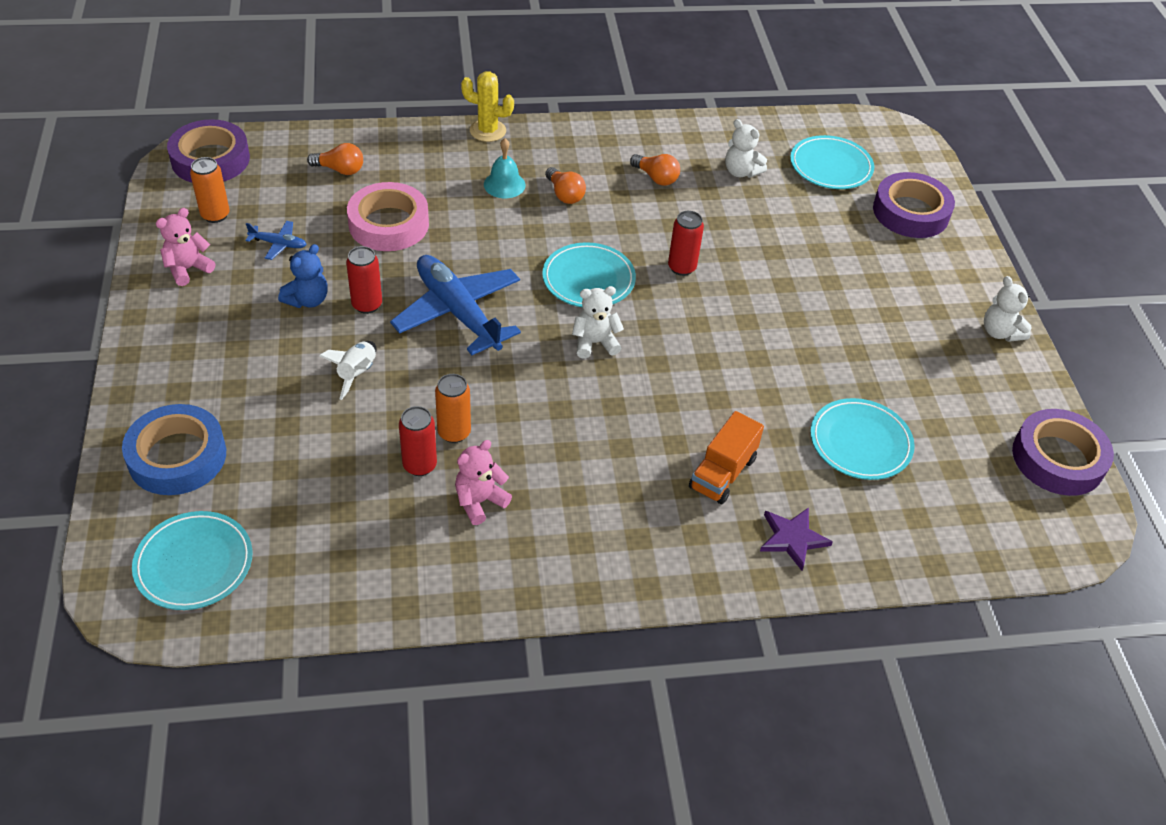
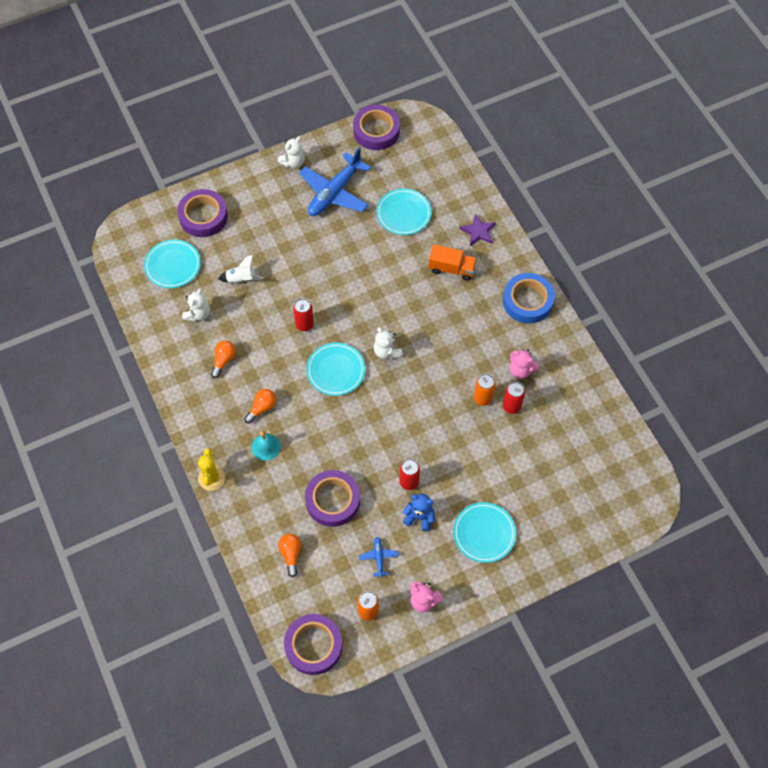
camera: 105 degrees left, 15 degrees up
blue tape [122,404,226,495] -> blue tape moved to [503,273,555,324]
turquoise plate [132,511,252,610] -> turquoise plate moved to [453,502,516,563]
white rocket [319,341,376,400] -> white rocket moved to [218,255,263,283]
pink tape [347,182,429,251] -> purple tape [305,470,360,527]
blue plane [390,255,521,355] -> blue plane moved to [299,147,371,216]

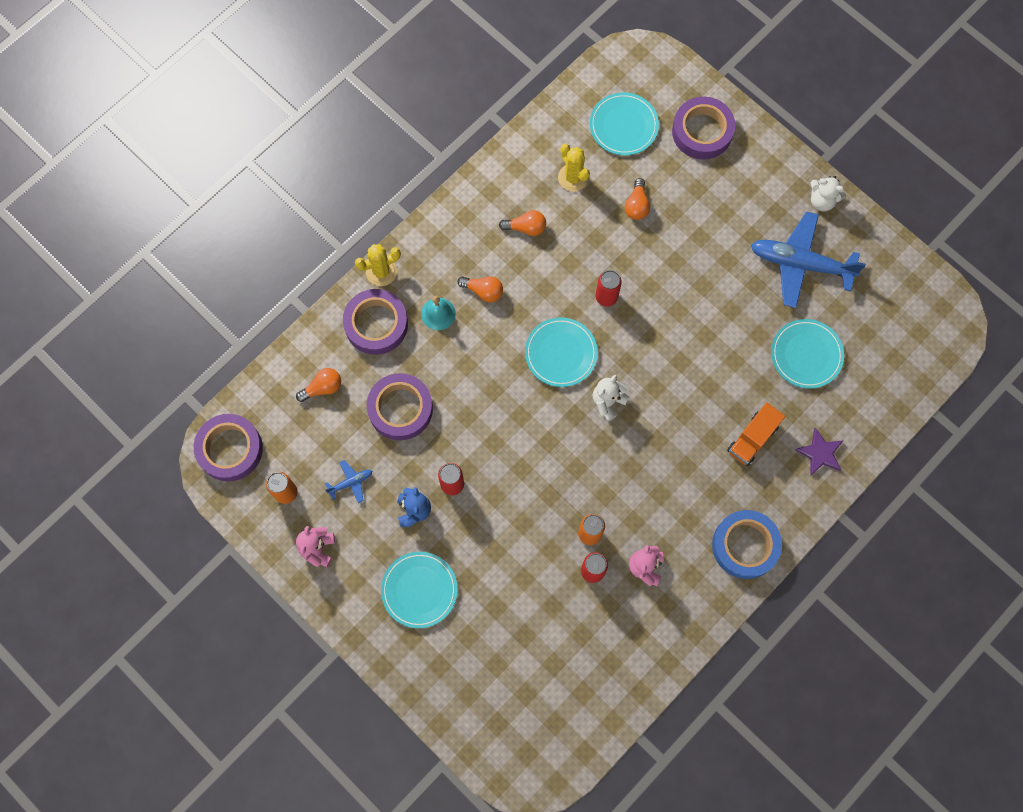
camera: 70 degrees right, 10 degrees up
white teddy bear [182,288,210,321] -> yellow cactus [558,144,590,192]
white rocket [218,255,263,283] -> orange light bulb [625,178,650,220]
purple tape [353,105,400,150] -> purple tape moved to [343,289,408,355]
orange truck [429,244,477,281] -> orange truck turned 45 degrees clockwise [727,402,785,466]

